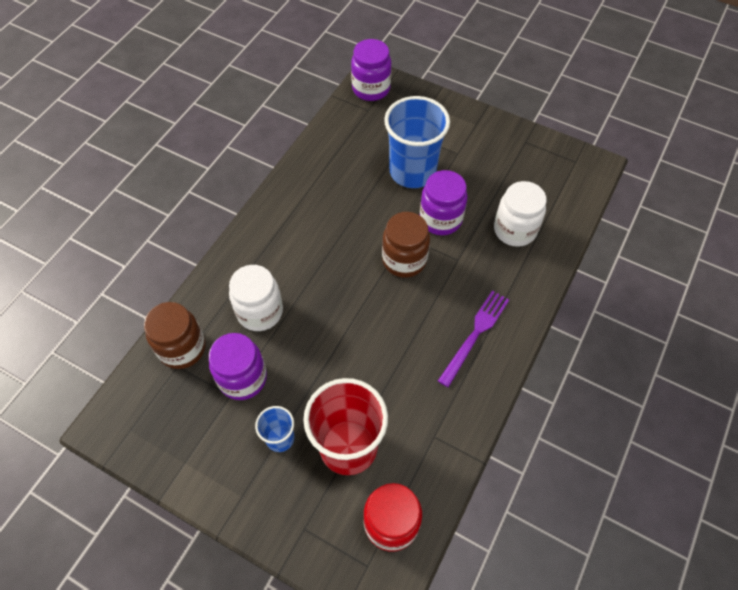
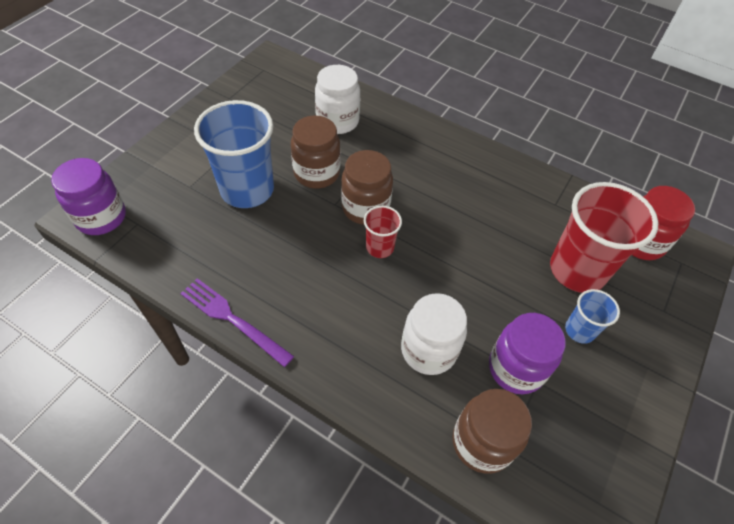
camera: 90 degrees left, 5 degrees down
purple jar [420,170,468,235] -> brown jar [291,115,340,189]
purple fork [438,291,509,387] -> purple fork moved to [180,278,294,367]
none -> red cup [364,206,402,258]

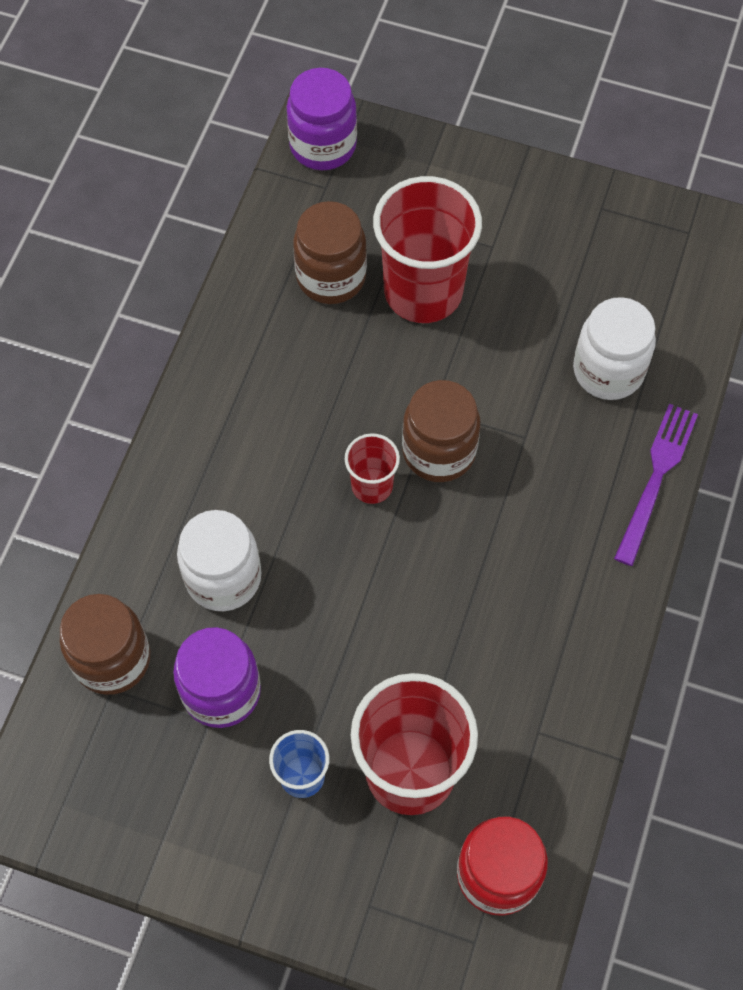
camera: 80 degrees right, 10 degrees up
purple fork [180,278,294,367] -> purple fork moved to [614,404,698,566]
blue cup [194,100,274,208] -> red cup [373,176,482,323]
brown jar [291,115,340,189] -> brown jar moved to [293,201,367,304]

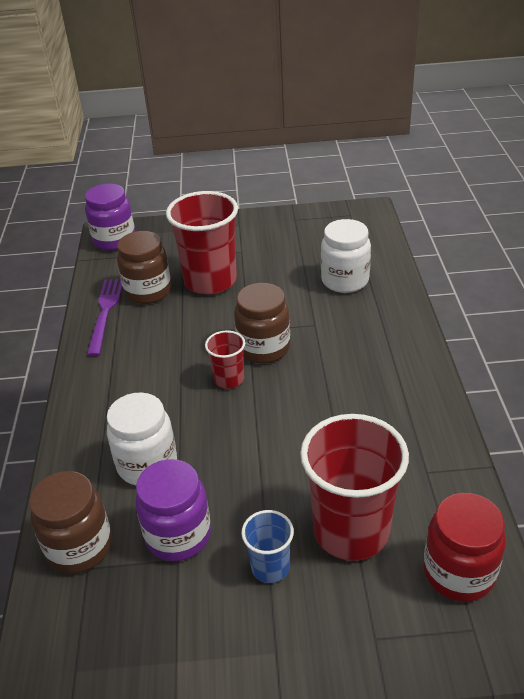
camera: 20 degrees left, 25 degrees down
purple fork [614,404,698,566] -> purple fork moved to [87,279,122,356]

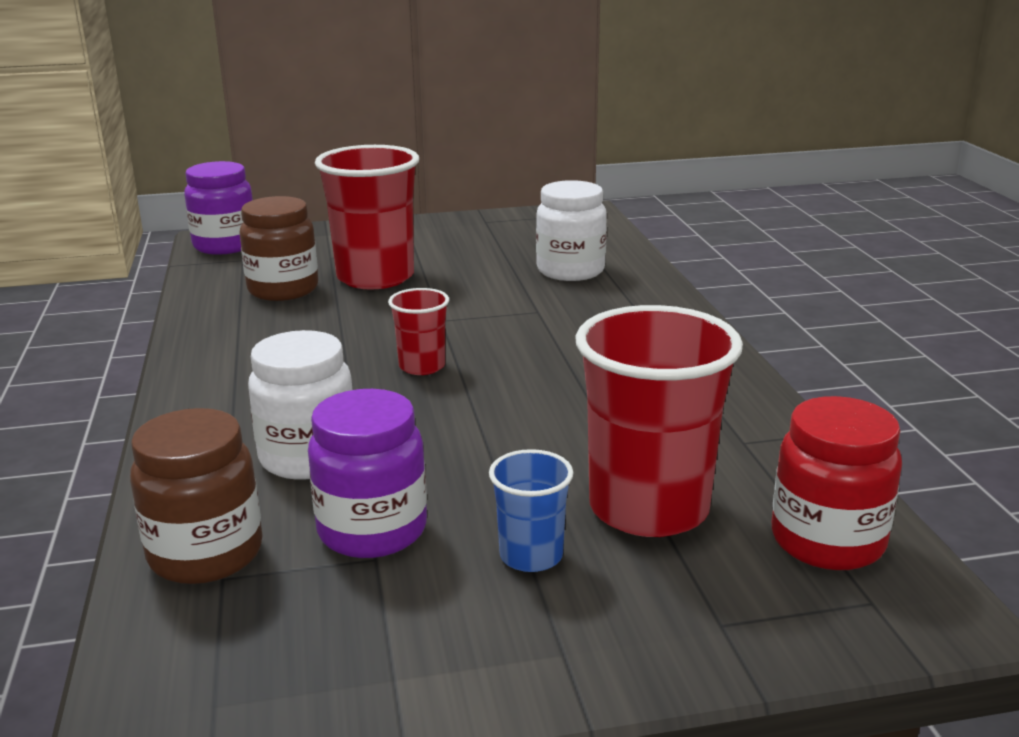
camera: 10 degrees left, 15 degrees down
purple fork [87,279,122,356] -> none
brown jar [234,283,290,364] -> none

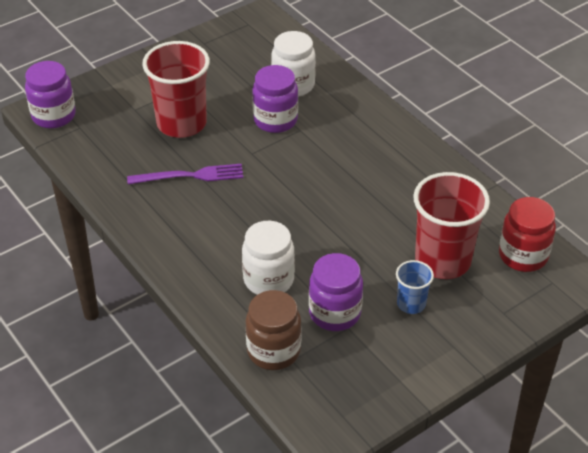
camera: 25 degrees left, 20 degrees up
brown jar [239,196,318,301] -> none
red cup [388,288,449,375] -> none
none -> purple fork [127,164,243,184]
none -> purple jar [252,65,298,133]

